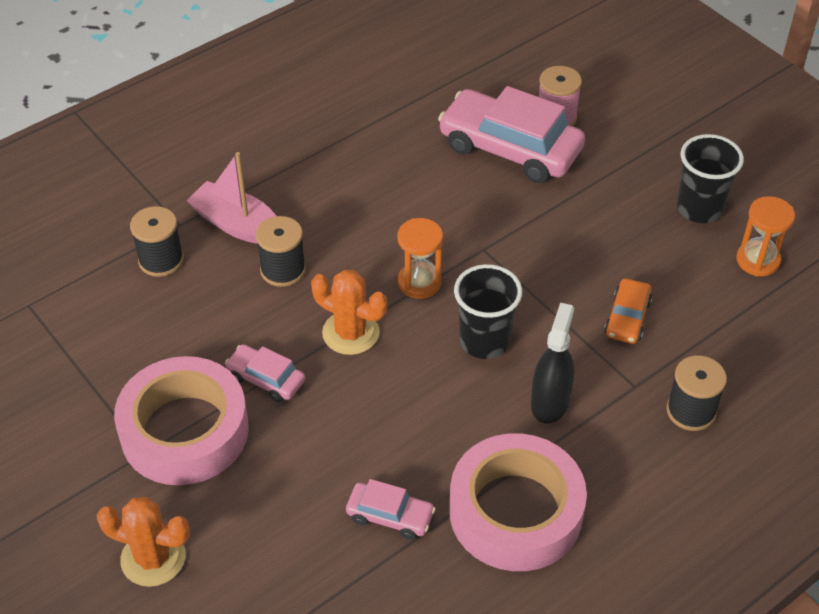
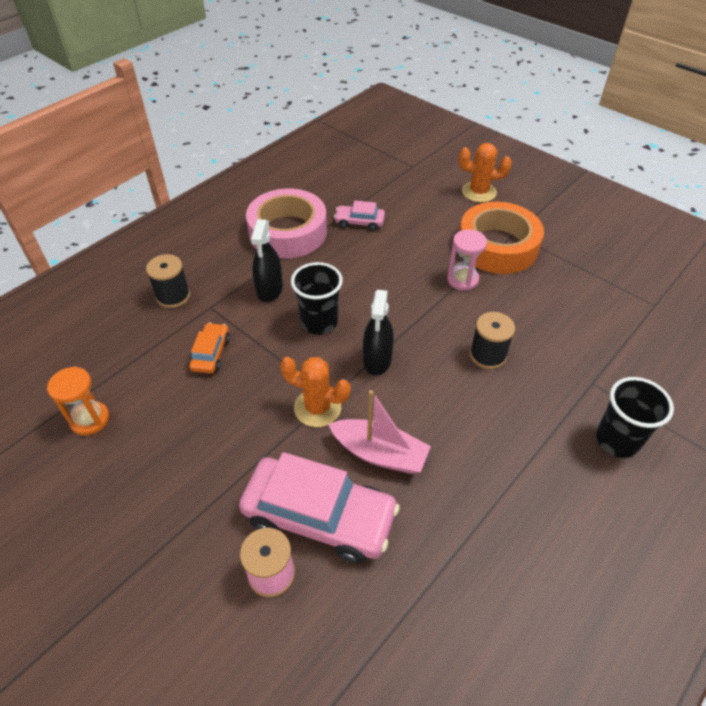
camera: 170 degrees right, 0 degrees up
pink tape [114,356,249,485] -> orange tape [460,202,544,274]
black spool [130,206,184,277] -> none
pink boat [186,152,276,244] -> pink boat moved to [328,390,431,474]
pink car [225,344,305,402] -> pink hourglass [447,229,487,291]
orange cactus [311,270,387,355] -> orange cactus moved to [280,357,351,427]
orange hourglass [397,218,443,299] -> black spray bottle [363,290,394,376]
black cup [677,134,744,223] -> black cup moved to [596,377,674,458]

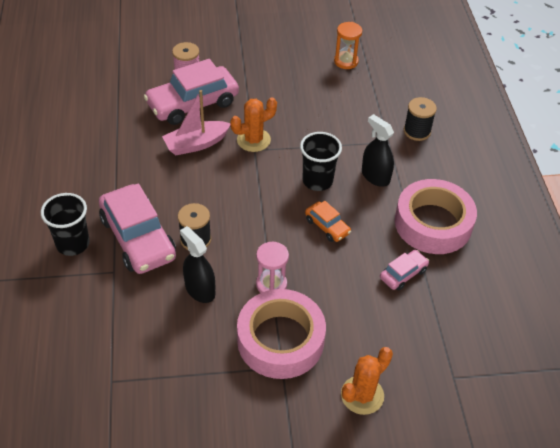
camera: 130 degrees right, 0 degrees up
orange car [189,323,230,374] -> orange car moved to [305,201,351,242]
black spray bottle [363,290,394,376] -> black spray bottle moved to [180,226,215,303]
orange tape [460,202,544,274] -> pink tape [237,289,326,379]
none -> pink car [99,183,176,274]

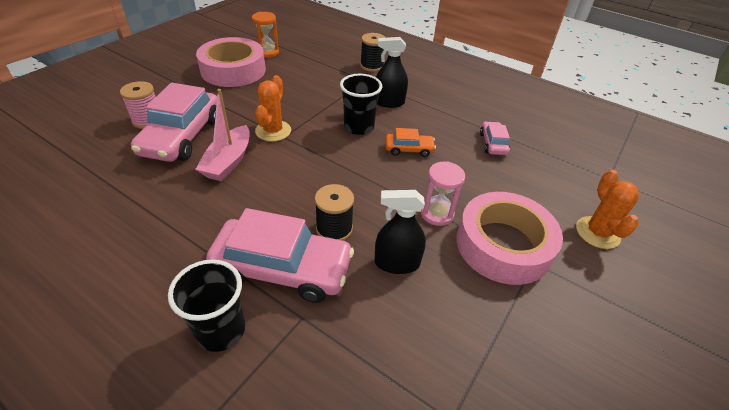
camera: 50 degrees left, 5 degrees down
pink tape [395,179,477,254] -> pink tape moved to [196,37,266,87]

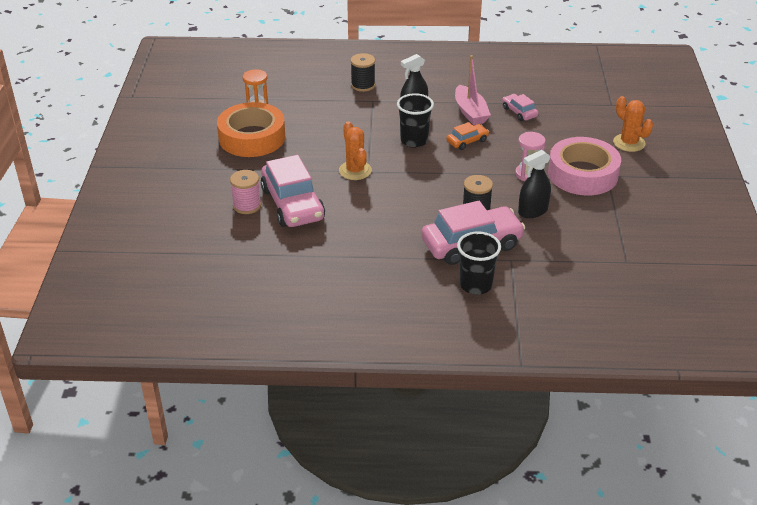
camera: 30 degrees left, 5 degrees down
pink boat [195,89,250,181] -> pink boat moved to [455,55,491,125]
pink tape [196,37,266,87] -> orange tape [217,102,285,157]

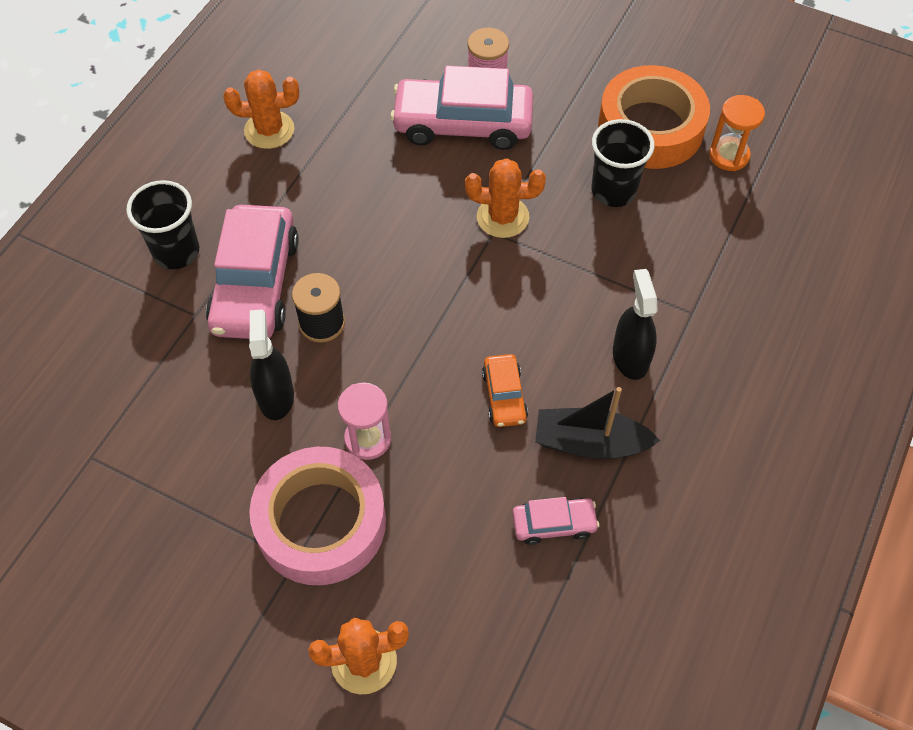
camera: 115 degrees right, 20 degrees up
black spool [350,53,375,92] -> none
black cup [397,93,434,148] -> black cup moved to [591,119,654,207]
pink boat [455,55,491,125] -> black boat [535,387,660,459]
none -> orange cactus [223,69,299,149]

